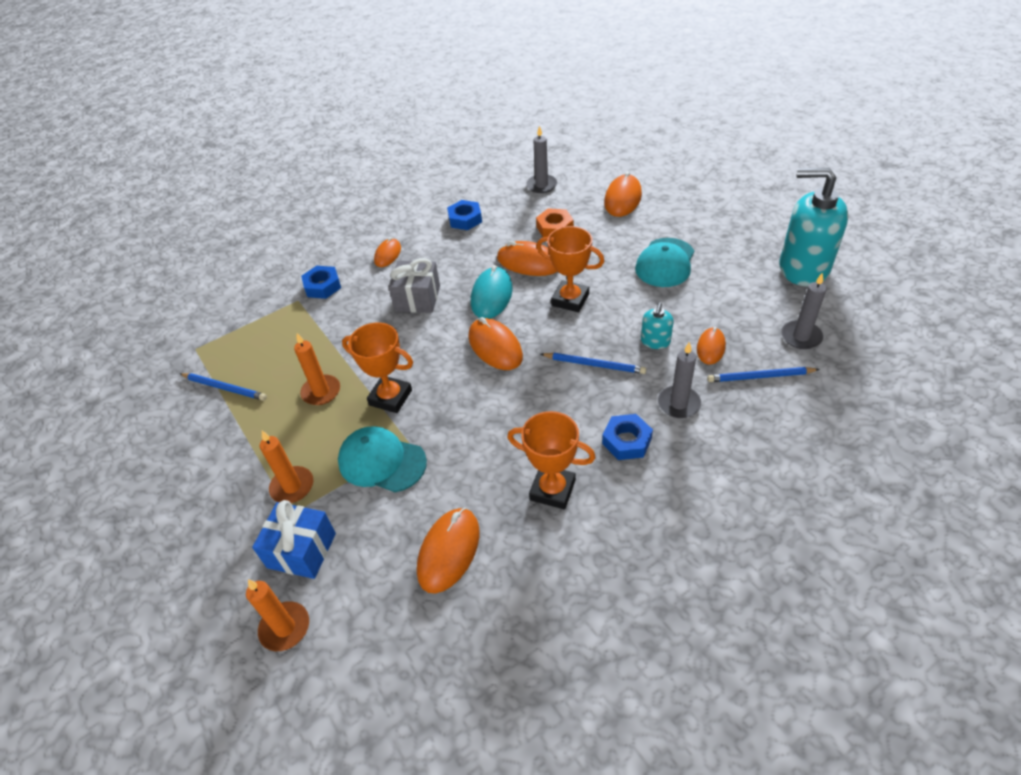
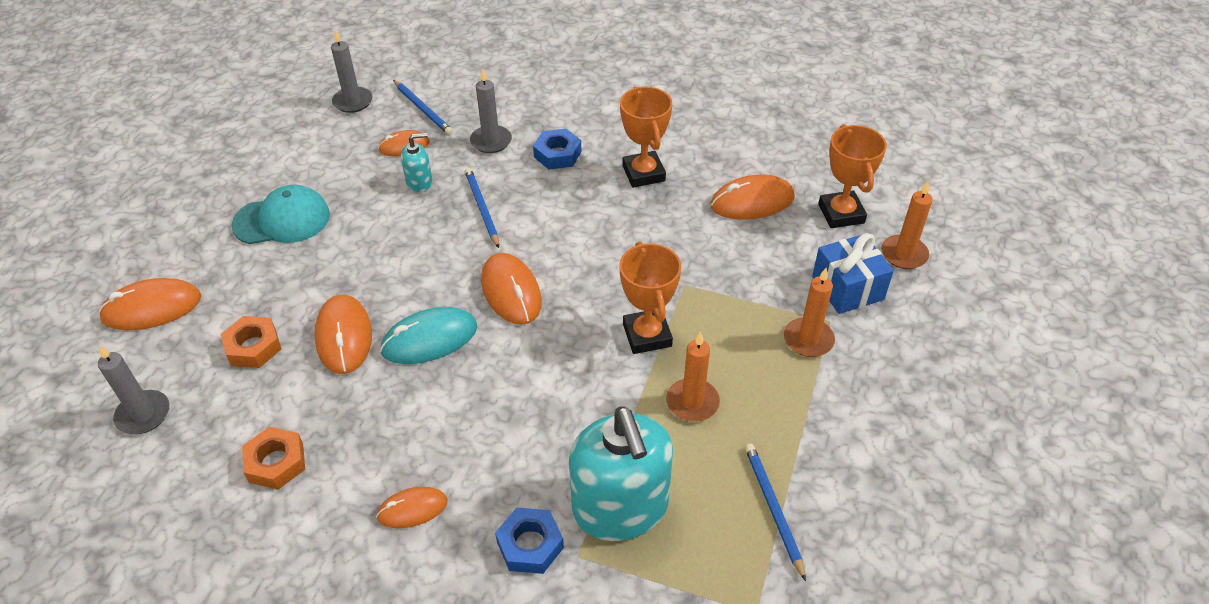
camera: 130 degrees left, 0 degrees up
turquoise cap [338,426,427,492] -> none
grey gift [389,258,440,313] -> none
blue nut [447,200,482,230] -> orange nut [242,427,305,490]
orange mouse [468,317,523,370] -> orange mouse turned 45 degrees counterclockwise [481,253,542,325]
orange trophy [537,226,604,312] -> orange trophy moved to [818,125,887,228]
turquoise soap dispenser [779,168,848,286] -> turquoise soap dispenser moved to [569,406,673,541]

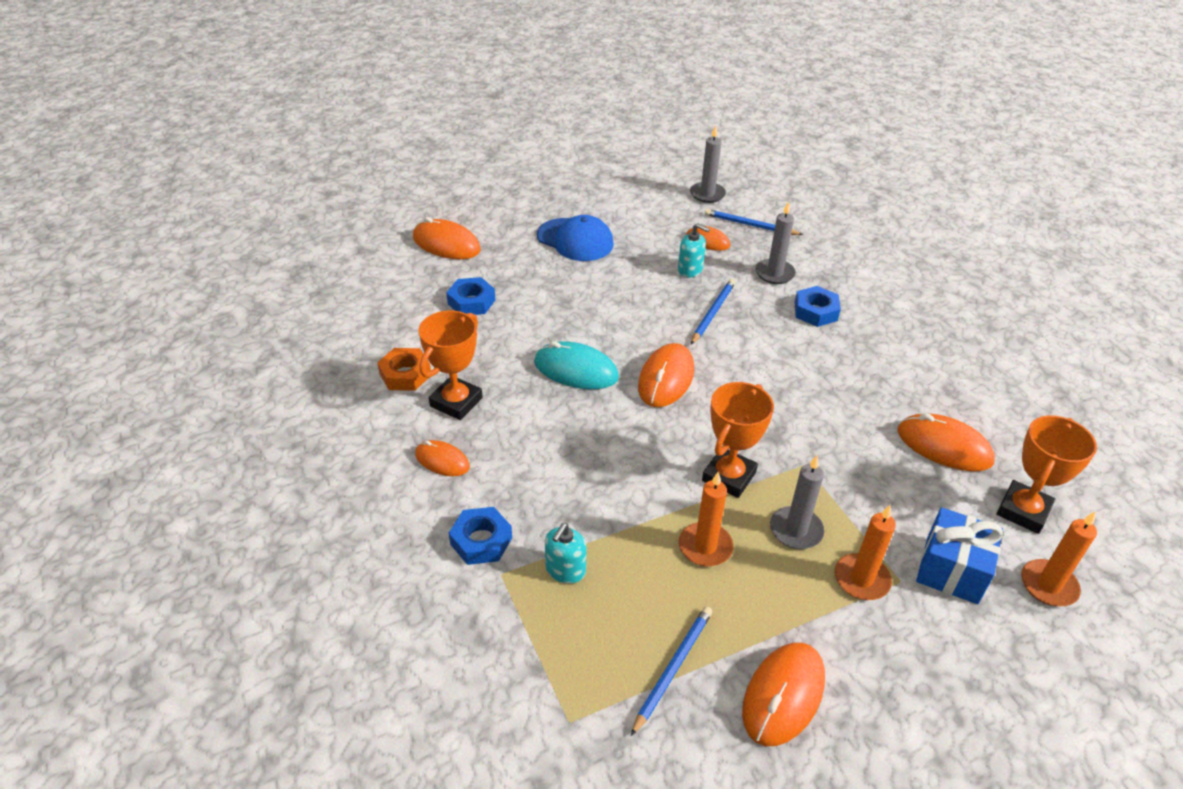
camera: 45 degrees right, 5 degrees down
grey candle [98,345,170,434] -> grey candle moved to [770,455,824,549]
orange nut [221,316,281,368] -> blue nut [446,277,495,315]
turquoise cap [231,185,330,244] -> blue cap [537,215,614,261]
orange mouse [314,294,372,374] -> orange mouse moved to [742,643,825,746]
blue pencil [393,80,453,135] -> blue pencil turned 105 degrees clockwise [705,209,803,235]
turquoise soap dispenser [569,406,673,541] -> turquoise soap dispenser [545,523,587,584], size x0.45
orange trophy [620,87,672,188] -> orange trophy moved to [418,311,483,420]

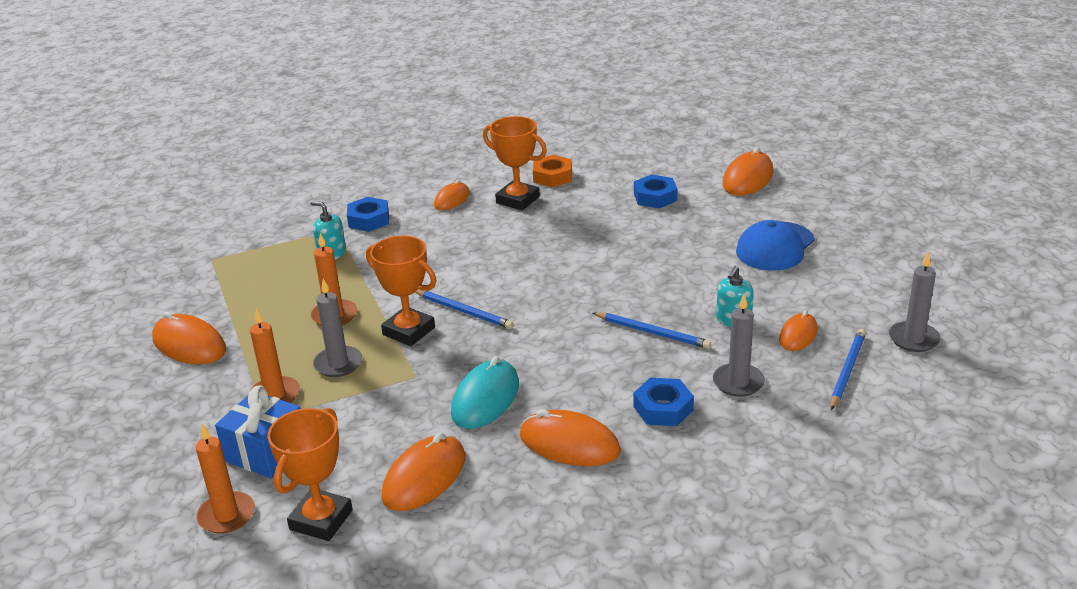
camera: 95 degrees right, 10 degrees down
turquoise mouse [534,341,619,389] -> turquoise mouse moved to [451,356,519,429]
blue pencil [631,606,713,736] -> blue pencil moved to [415,290,514,329]
orange mouse [638,343,694,407] -> orange mouse moved to [520,410,621,466]
orange trophy [997,415,1097,534] -> orange trophy turned 75 degrees clockwise [268,408,353,541]

